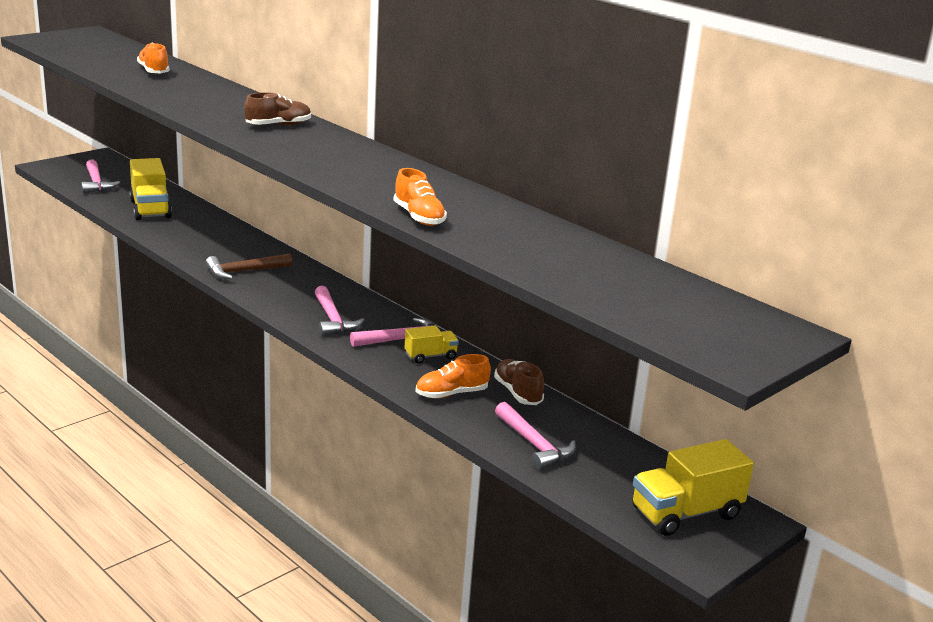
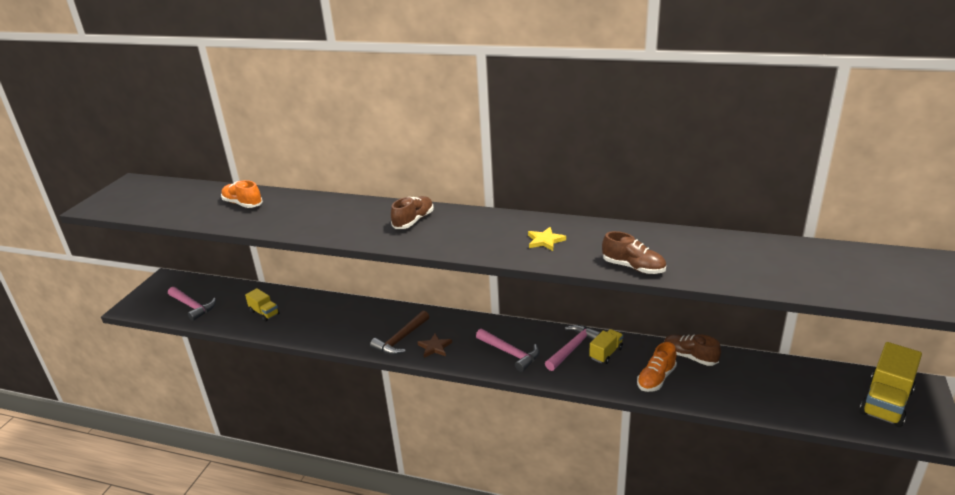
camera: 25 degrees left, 5 degrees up
yellow truck [129,158,172,220] -> yellow truck [245,288,279,321], size x0.56
orange shoe [394,168,447,226] -> brown shoe [602,231,666,274]
pink hammer [495,402,576,470] -> none
none -> brown star [418,334,452,358]
none -> yellow star [528,227,566,251]

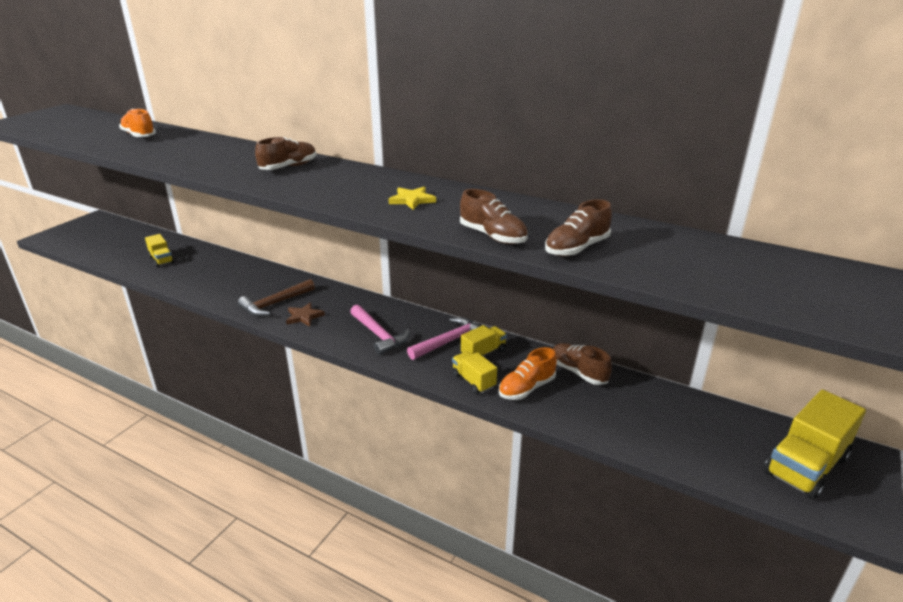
camera: 10 degrees right, 0 degrees up
pink hammer [168,287,216,321] -> none
none -> yellow truck [452,351,497,394]
none -> brown shoe [545,199,612,256]

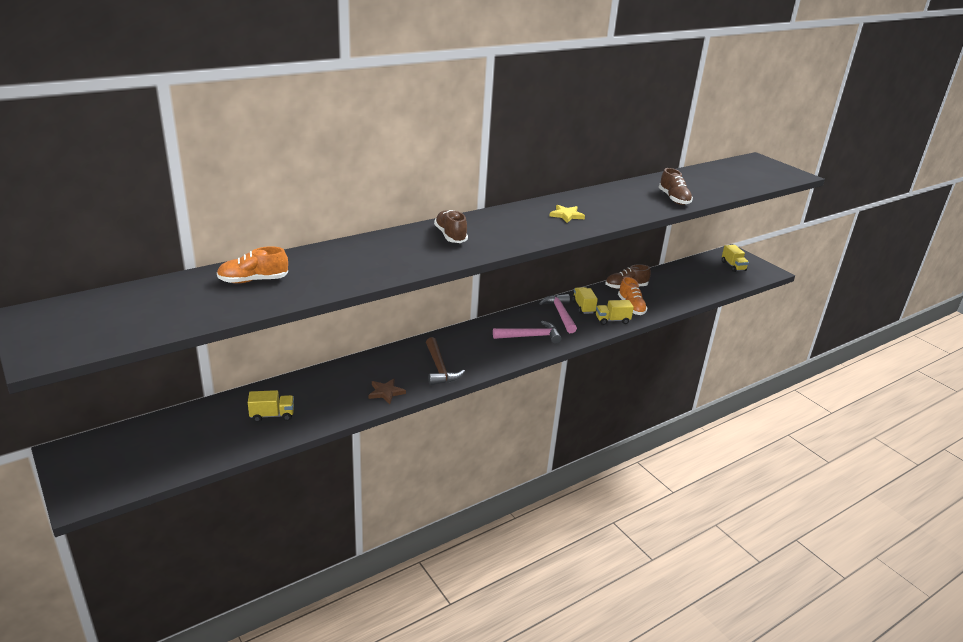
camera: 65 degrees left, 0 degrees up
brown star [286,302,325,327] -> brown star moved to [368,378,406,404]
brown shoe [460,189,528,244] -> none
yellow truck [764,390,866,500] -> yellow truck [722,245,749,272], size x0.56

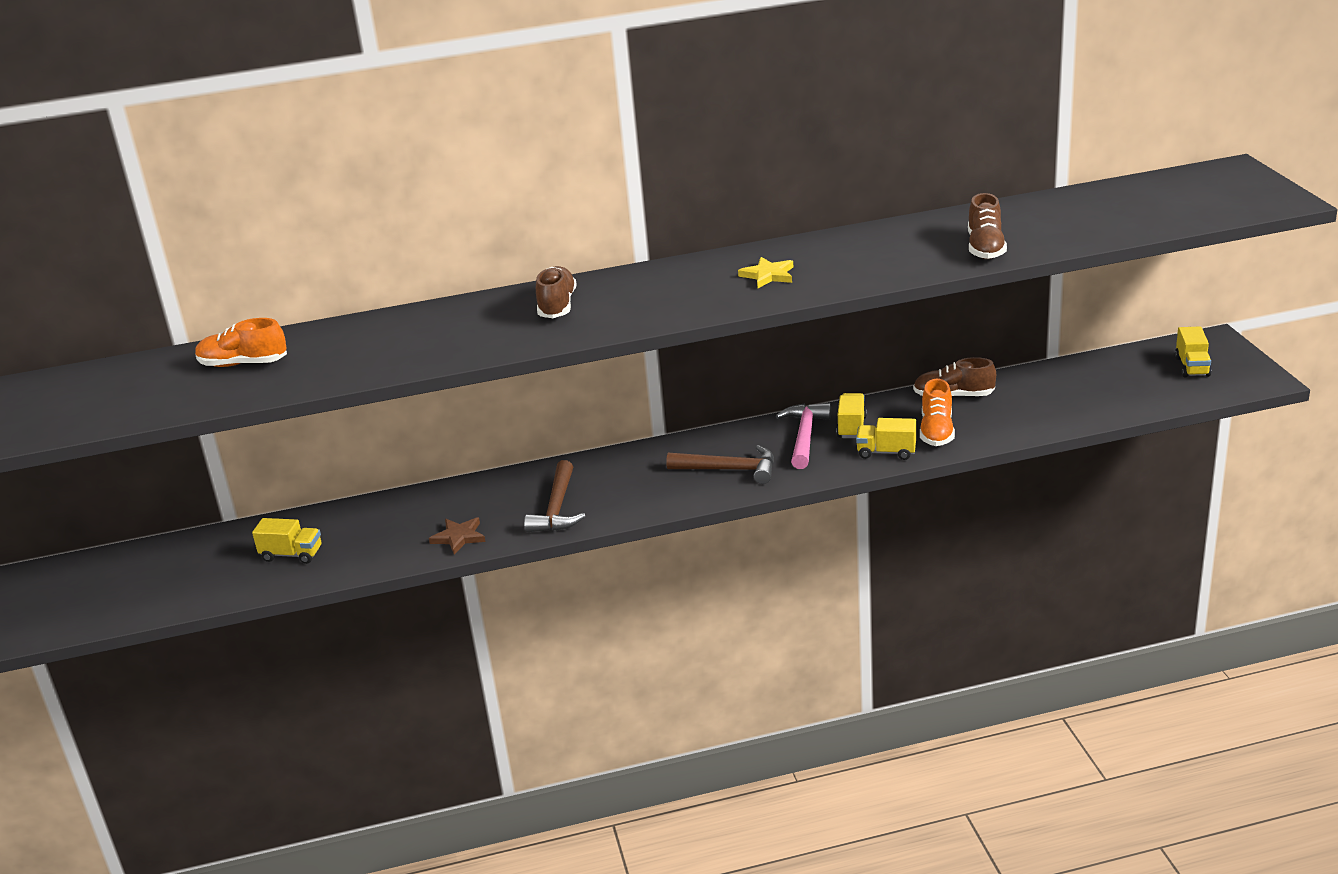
camera: 25 degrees right, 0 degrees up
pink hammer [493,321,562,344] -> brown hammer [666,445,774,484]

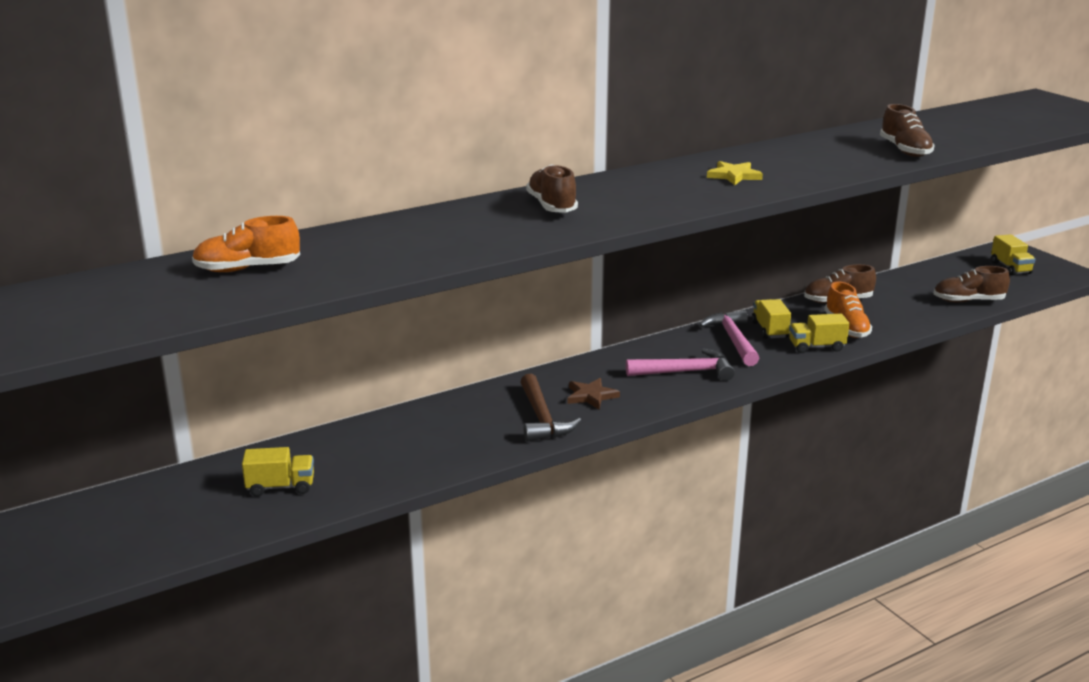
camera: 20 degrees left, 5 degrees down
brown star [429,517,485,555] -> brown star moved to [567,378,620,410]
brown hammer [666,445,774,484] -> pink hammer [626,348,735,381]
none -> brown shoe [934,266,1010,303]

